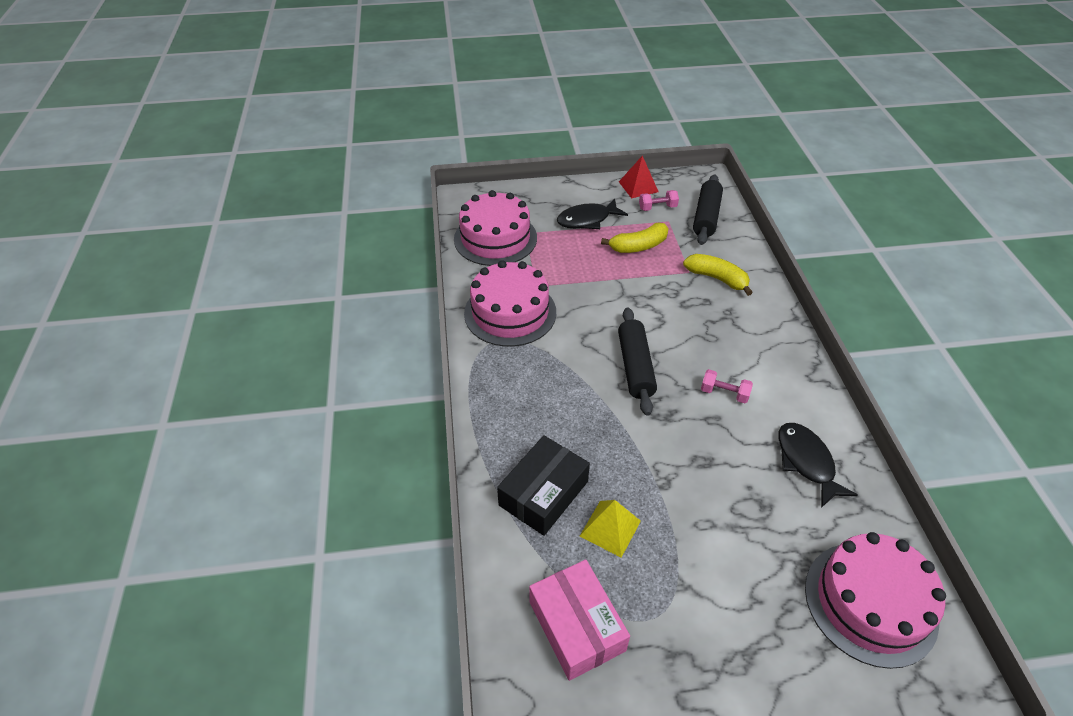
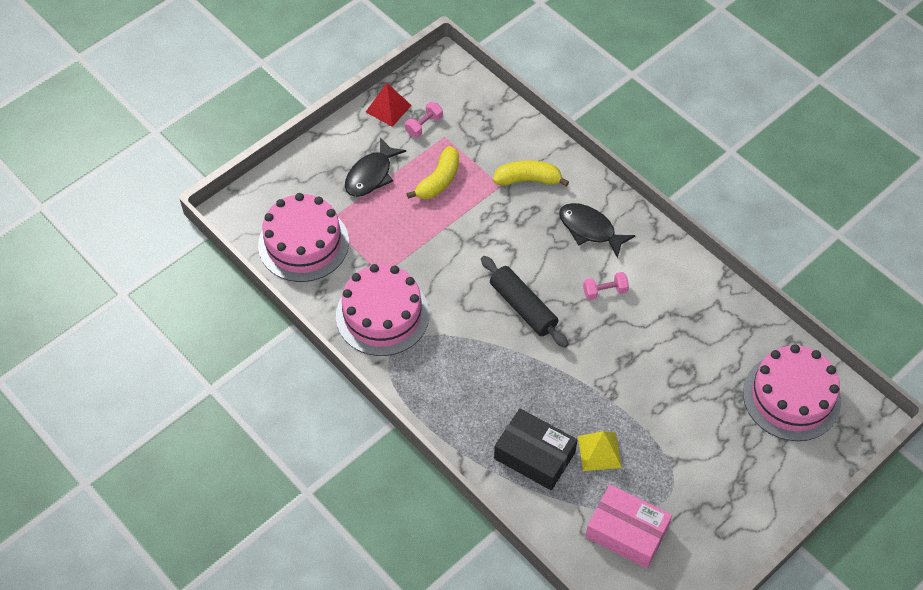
camera: 35 degrees left, 10 degrees up
black box [497,435,590,536] -> black box turned 60 degrees counterclockwise [494,408,577,490]
black rolling pin [693,175,723,245] -> none
black fish [778,423,858,508] -> black fish moved to [559,203,635,259]

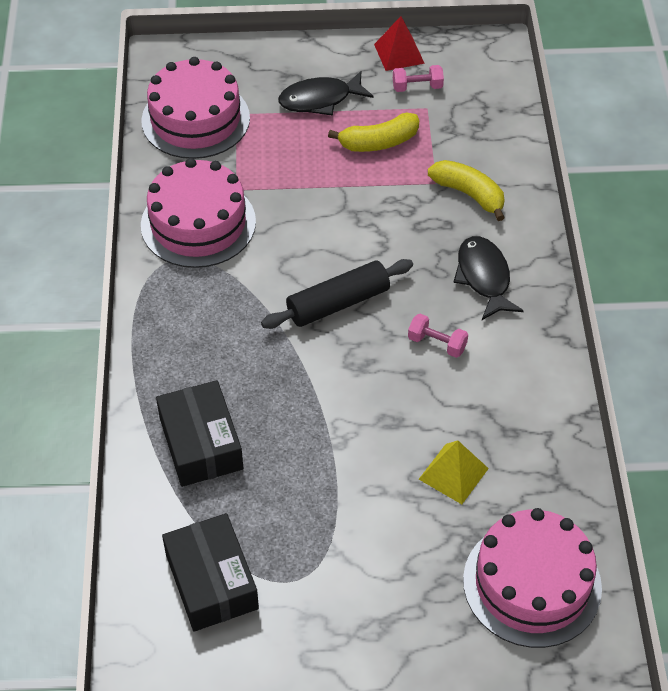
camera: 40 degrees right, 5 degrees down
black rolling pin [481,256,568,348] -> black rolling pin turned 60 degrees clockwise [261,259,413,329]
yellow pyramid [578,431,622,471] -> yellow pyramid moved to [419,440,489,504]
pink box [585,484,672,568] -> black box [162,513,259,632]

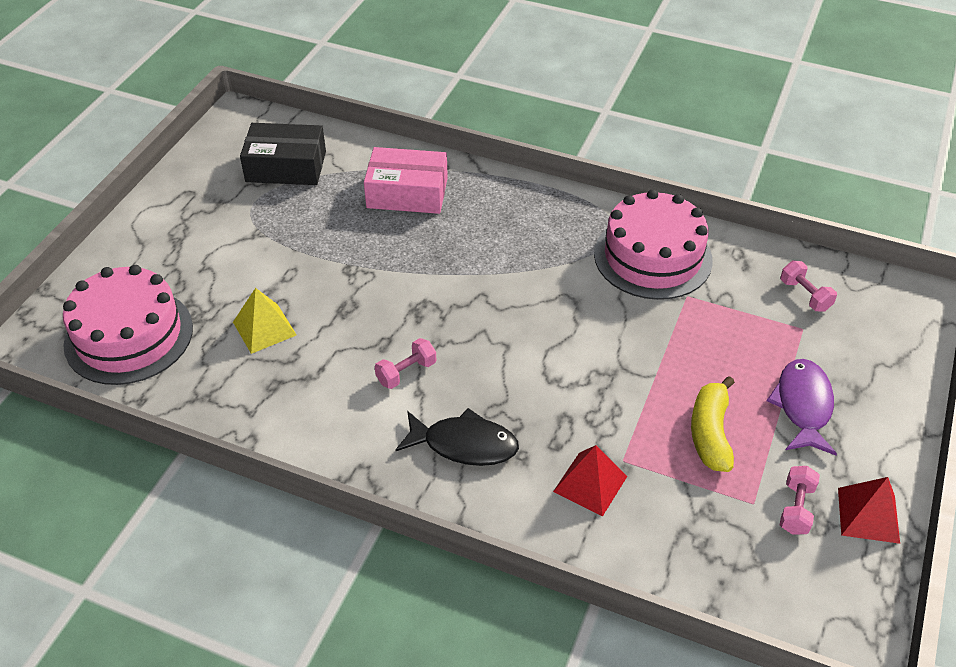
camera: 115 degrees right, 5 degrees down
pink cake [141,57,250,159] -> pink dumbbell [781,261,837,312]
black box [156,380,243,487] -> pink box [364,147,448,214]
black rolling pin [261,259,413,329] -> none
black fish [278,71,374,116] -> purple fish [767,359,837,455]
yellow banana [428,160,505,221] -> red pyramid [553,445,627,517]

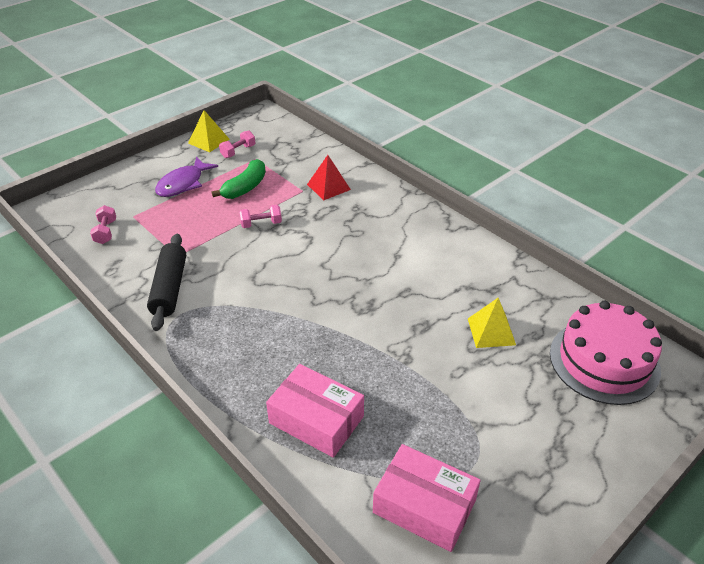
camera: 155 degrees left, 5 degrees down
black box [240,123,326,185] -> pink box [373,444,480,552]
pink dumbbell [375,338,436,389] -> pink dumbbell moved to [239,205,282,228]
black fish [395,408,519,466] -> none
pink cake [594,189,713,300] -> black rolling pin [147,234,186,331]
yellow banana [691,376,735,472] -> green banana [212,159,266,199]
red pyramid [838,477,900,544] -> yellow pyramid [188,110,229,152]

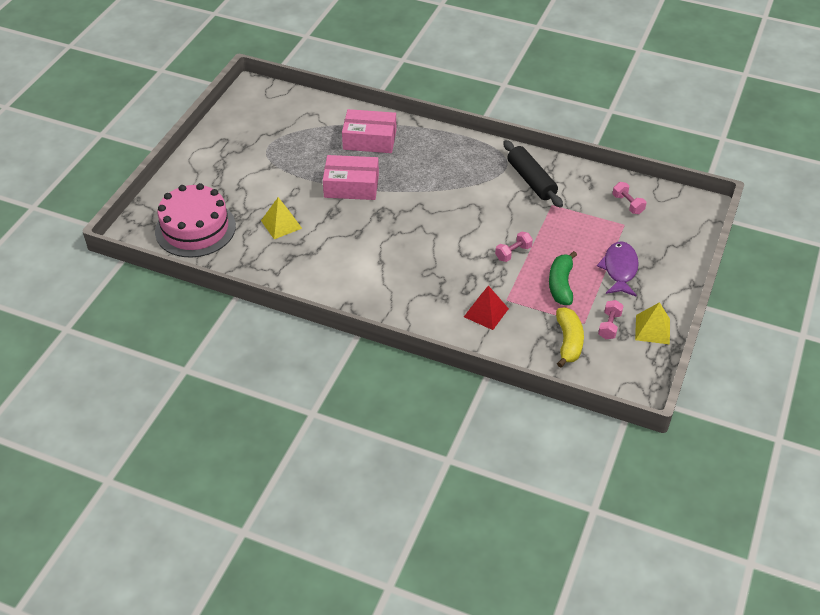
camera: 155 degrees right, 5 degrees up
pink box [373,444,480,552] -> pink box moved to [323,155,379,200]
none -> yellow banana [556,308,584,368]

